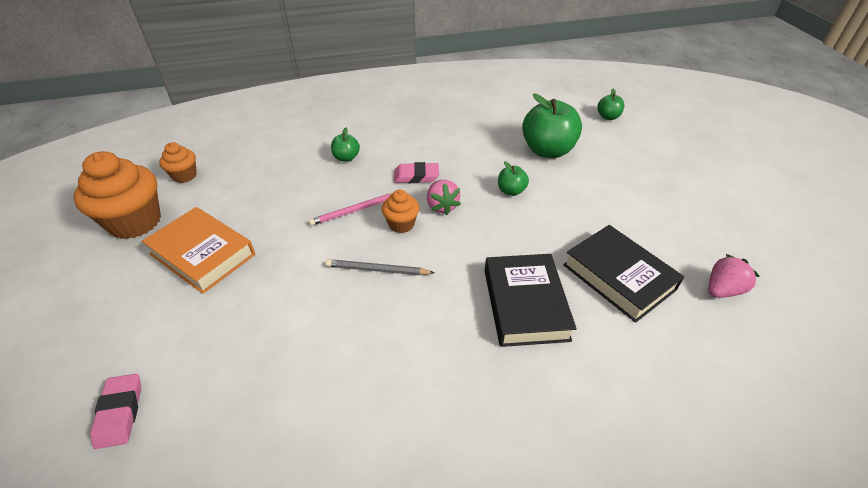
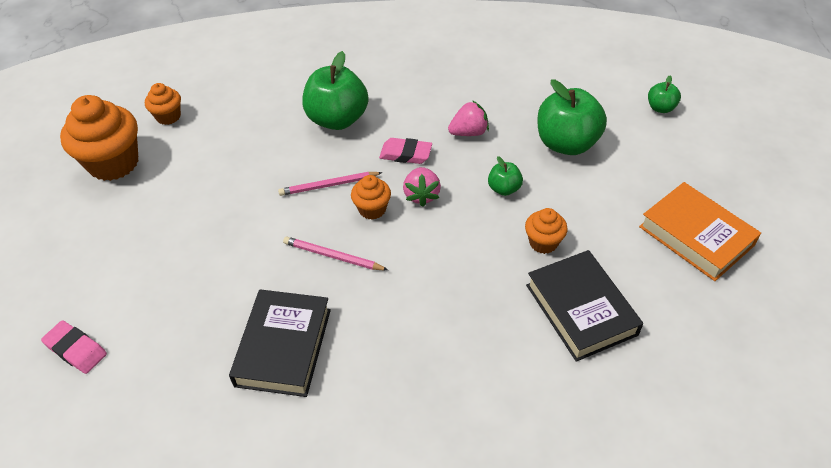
camera: 15 degrees right, 5 degrees up
pink eraser [90,374,141,449] -> pink eraser turned 60 degrees counterclockwise [41,320,107,374]
orange book [142,207,255,294] -> orange book moved to [639,182,761,281]
grey pencil [325,259,435,275] -> pink pencil [283,237,388,270]
green apple [331,127,360,162] -> green apple [303,51,368,130], size x2.05
black book [485,254,577,347] -> black book moved to [229,289,331,397]
pink strawberry [708,254,760,298] -> pink strawberry moved to [448,100,489,136]
none -> orange cupcake [525,208,568,254]

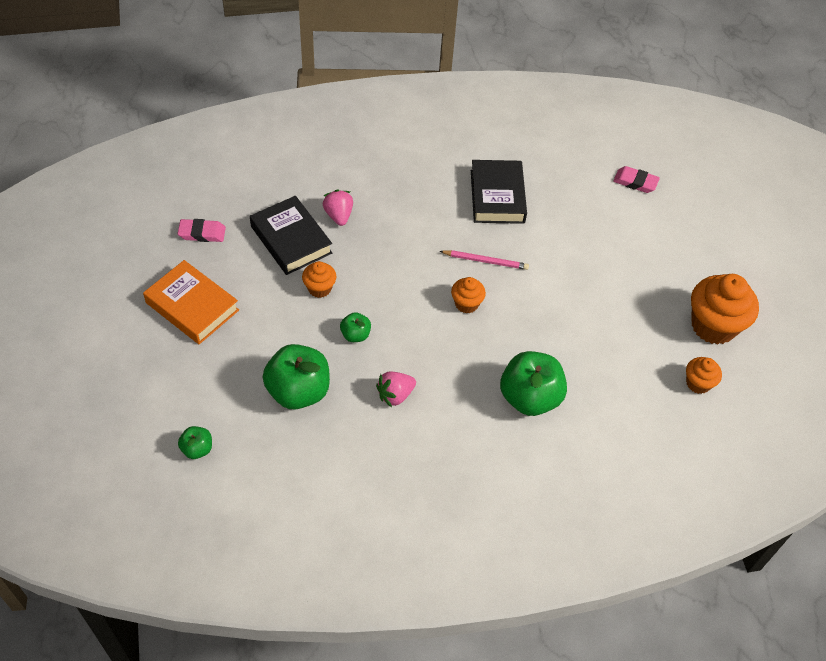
camera: 165 degrees right, 5 degrees up
pink pencil [278,172,383,196] -> none
pink eraser [379,138,432,164] -> pink eraser moved to [178,219,226,242]
pink strawberry [403,167,441,207] -> pink strawberry moved to [323,190,353,226]

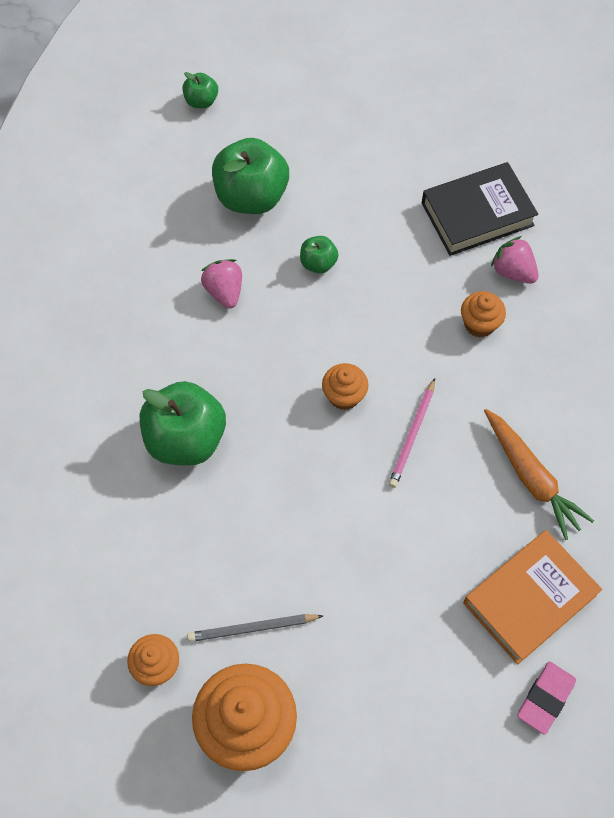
camera: 105 degrees right, 10 degrees up
orange book [143,260,239,344] -> orange book moved to [463,530,602,665]
pink eraser [178,219,226,242] -> none
orange cupcake [302,261,336,298] -> orange cupcake moved to [461,291,506,338]
pink strawberry [323,190,353,226] -> pink strawberry turned 135 degrees counterclockwise [491,236,539,284]
black book [471,160,527,224] -> orange carrot [484,409,594,540]
none -> grey pencil [187,614,323,642]

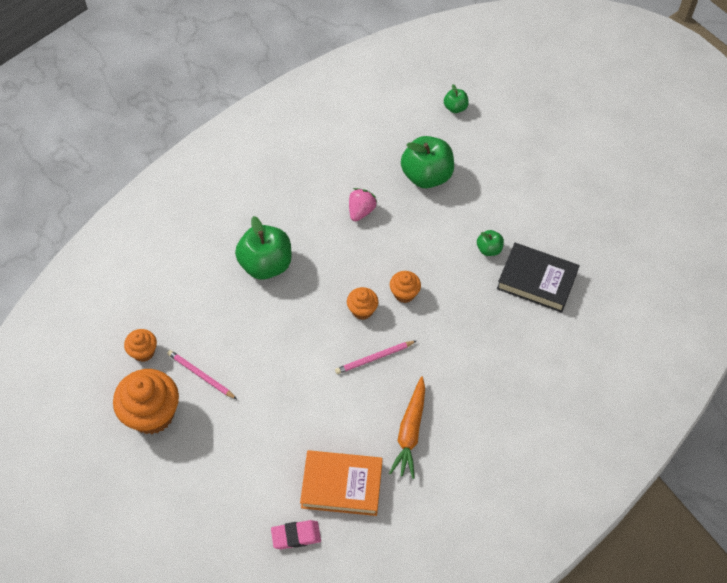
camera: 45 degrees right, 5 degrees down
grey pencil [187,614,323,642] -> pink pencil [167,350,237,399]
green apple [300,236,338,273] -> green apple moved to [477,230,504,256]
orange cupcake [461,291,506,338] -> orange cupcake moved to [390,271,421,303]
pink strawberry [491,236,539,284] -> none

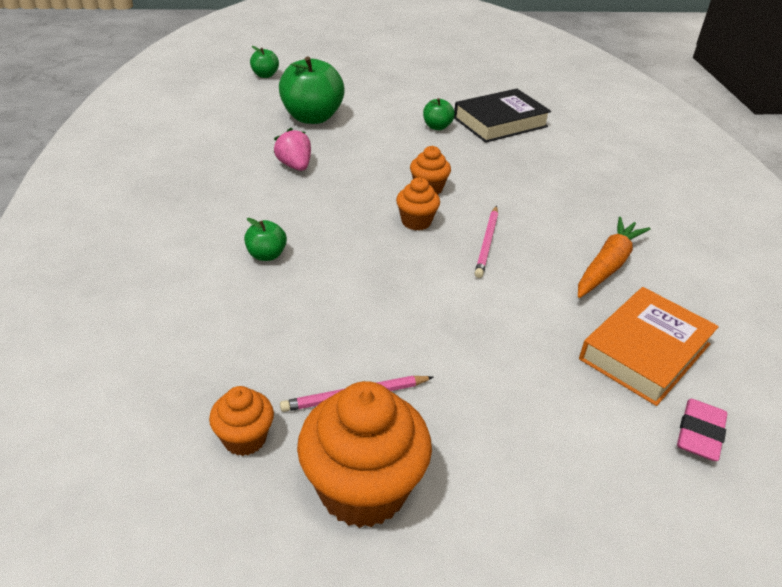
camera: 55 degrees left, 20 degrees down
green apple [235,216,292,280] -> green apple [244,218,287,261], size x0.49
orange carrot [389,376,425,479] -> orange carrot turned 105 degrees counterclockwise [578,217,651,298]

